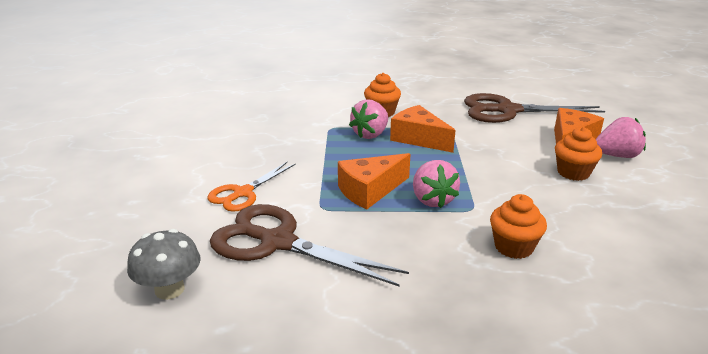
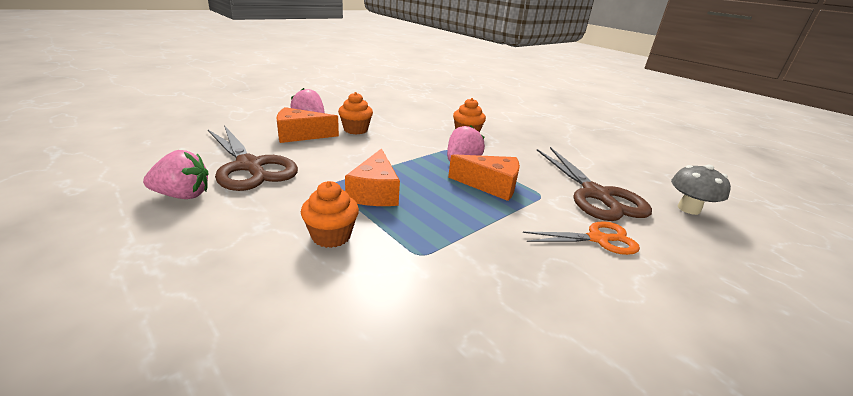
camera: 135 degrees left, 0 degrees up
pink strawberry [349,99,388,139] -> pink strawberry moved to [143,150,209,199]

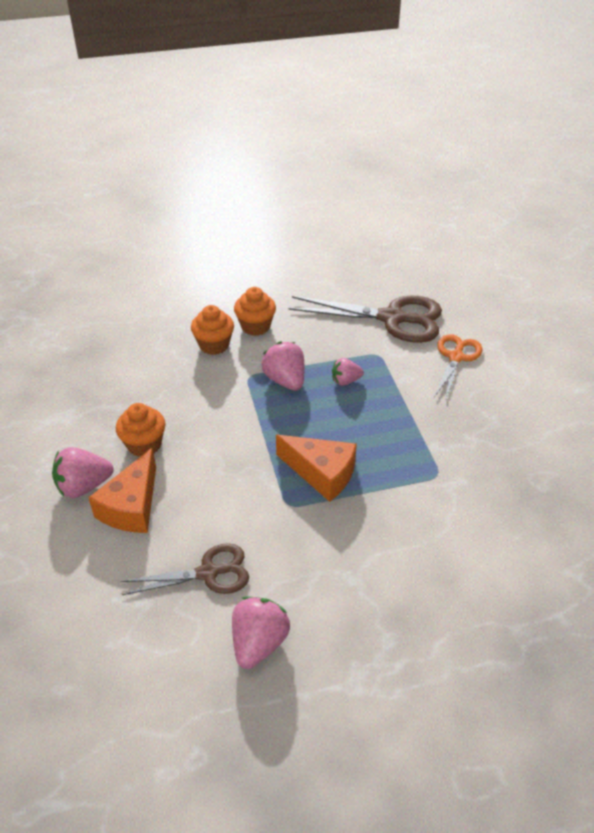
camera: 60 degrees left, 15 degrees up
brown scissors [208,125,298,191] -> brown scissors [120,543,249,595], size x0.60
orange cupcake [301,181,359,248] -> orange cupcake moved to [234,287,276,336]
orange cheese [448,154,520,201] -> pink strawberry [332,358,364,386]
grey mushroom [671,164,731,215] -> none

